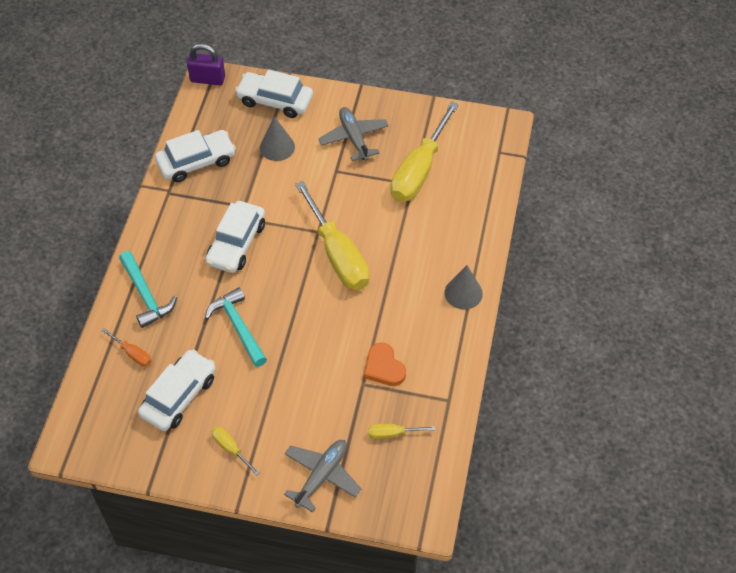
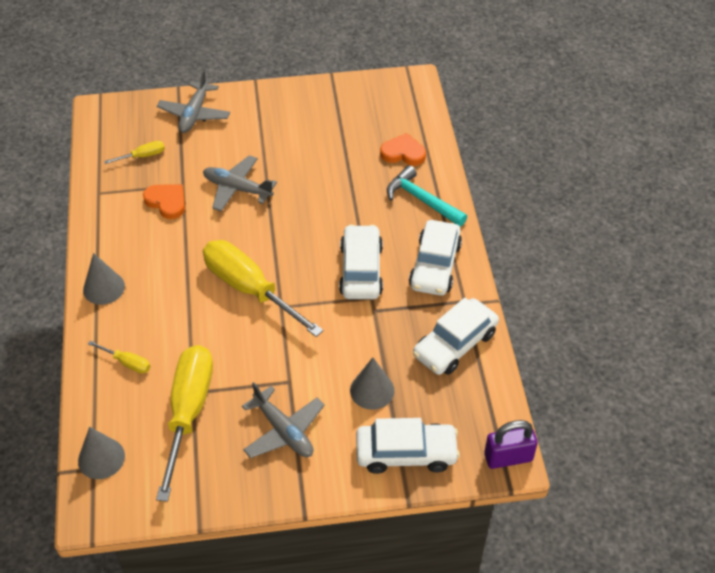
camera: 160 degrees right, 5 degrees down
orange screwdriver [101,328,152,367] -> orange heart [380,133,426,166]
white car [138,349,216,431] -> white car moved to [409,220,462,296]
turquoise hammer [205,287,267,367] -> none
yellow screwdriver [212,427,259,476] -> yellow screwdriver moved to [88,340,150,374]
none -> grey cone [78,427,125,479]
none -> grey plane [203,155,277,211]

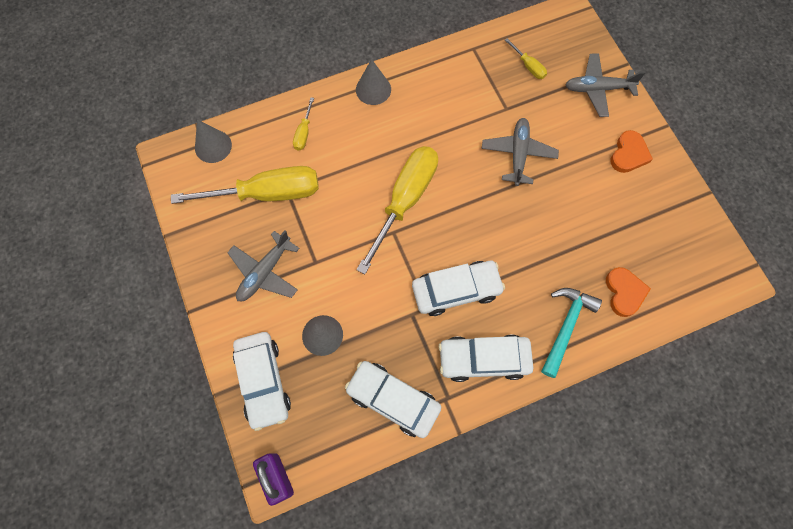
camera: 75 degrees right, 20 degrees up
orange heart [143,184,185,219] -> orange heart moved to [610,130,653,173]

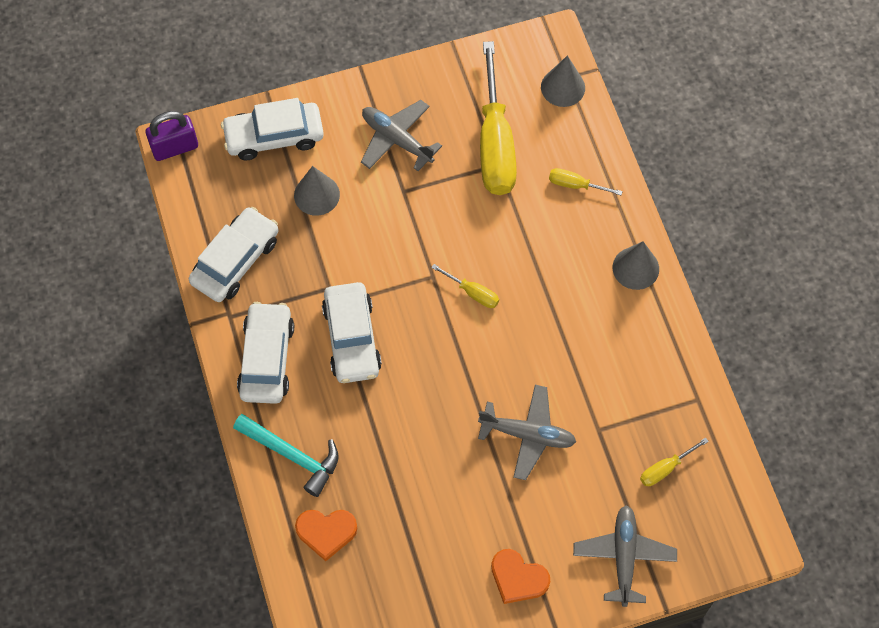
camera: 95 degrees right, 5 degrees down
yellow screwdriver [356,146,438,274] -> yellow screwdriver [431,264,499,308], size x0.43

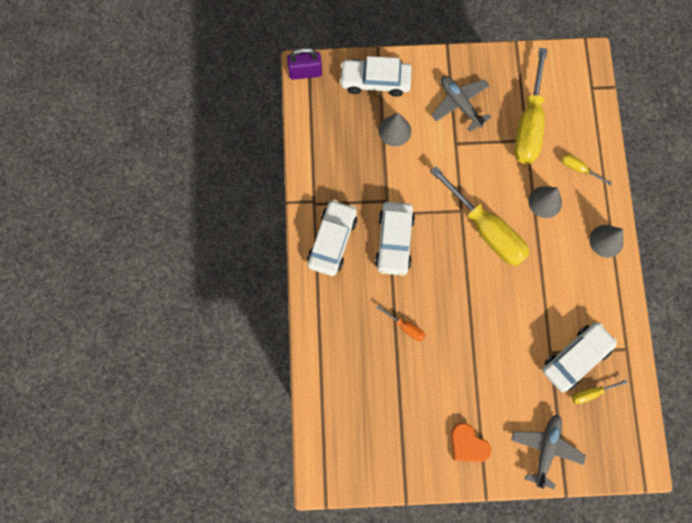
camera: 15 degrees right, 10 degrees up
white car [189,207,279,302] -> white car moved to [543,322,617,392]
turquoise hammer [233,414,339,497] -> none
orange heart [295,510,358,561] -> none
yellow screwdriver [431,264,499,308] -> yellow screwdriver [430,166,529,266], size x2.32
grey plane [478,385,576,480] -> none
grey cone [541,55,585,107] -> grey cone moved to [529,186,562,218]
none -> orange screwdriver [376,305,426,341]

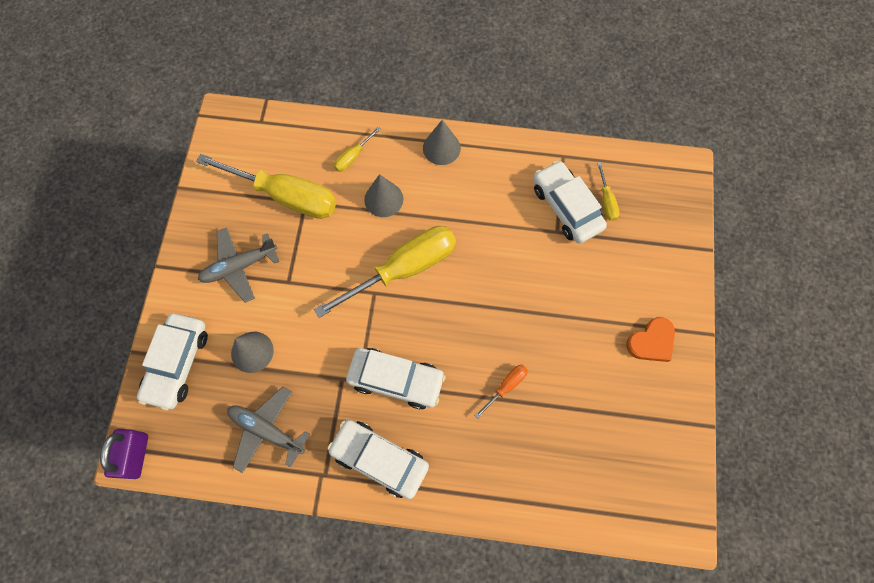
camera: 80 degrees left, 5 degrees down
grey plane [511,414,586,489] -> grey plane moved to [227,387,310,473]

